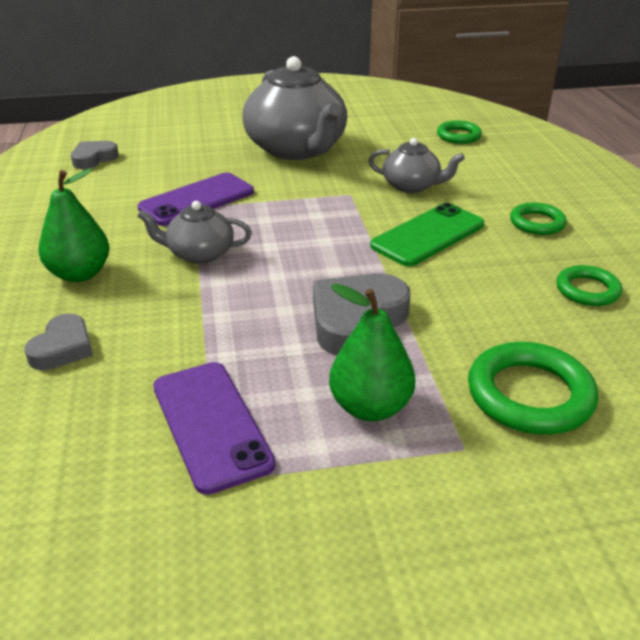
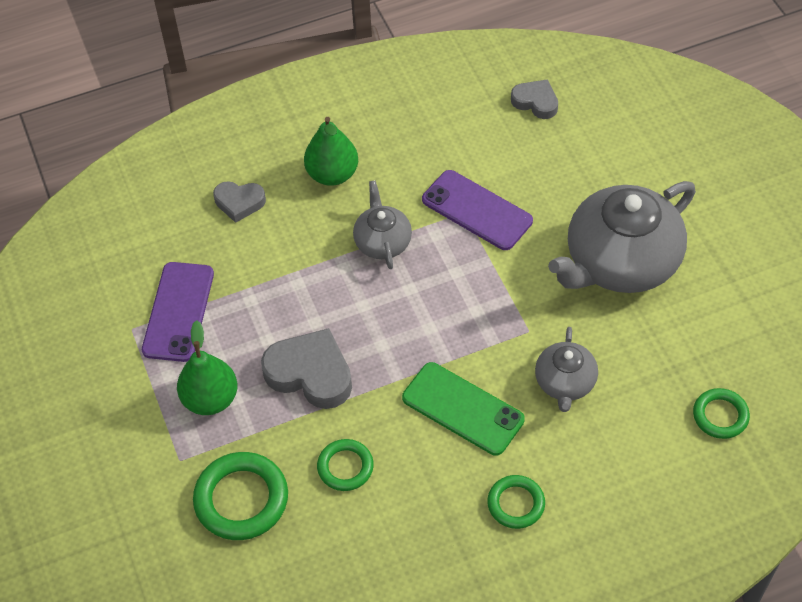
camera: 80 degrees right, 20 degrees up
purple phone [153,362,275,495] -> purple phone turned 45 degrees counterclockwise [142,262,214,362]
green ring [556,265,622,306] -> green ring moved to [317,439,374,491]

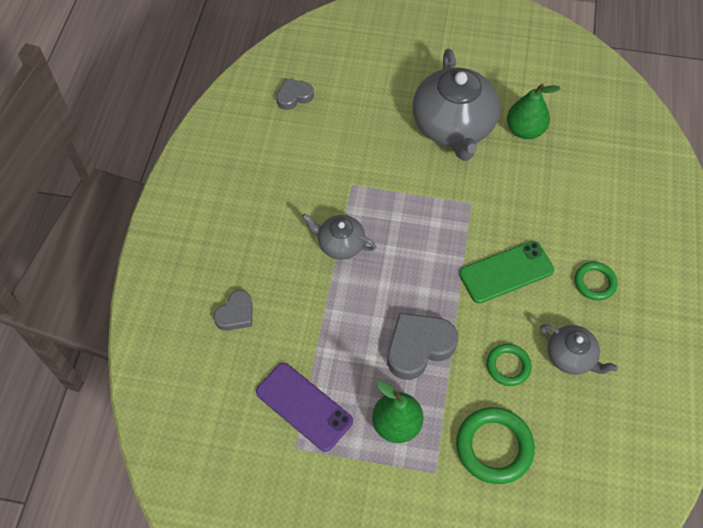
camera: 60 degrees left, 5 degrees up
green pear [304,117,358,186] -> green pear moved to [507,84,561,139]
purple phone [422,170,533,250] -> none
grey teapot [535,327,598,412] -> grey teapot moved to [540,324,618,375]
green ring [693,388,750,439] -> none

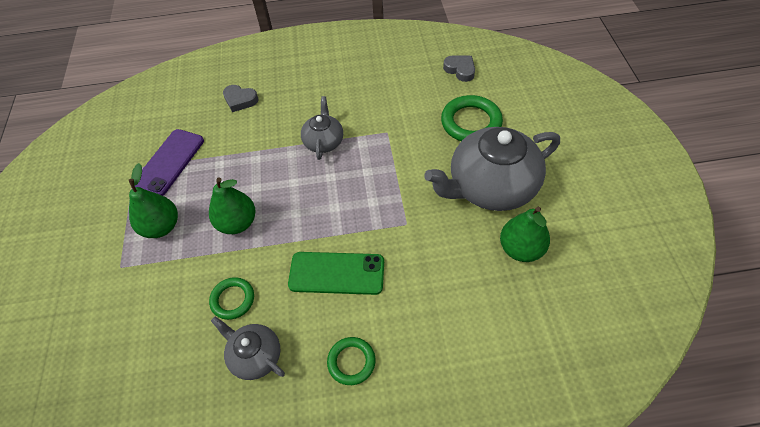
camera: 75 degrees right, 5 degrees down
grey heart [387,313,458,380] -> green pear [209,178,256,234]
green ring [456,407,535,484] -> green ring moved to [441,95,503,141]
green phone [459,241,554,304] -> green phone turned 45 degrees counterclockwise [288,252,384,295]
grey teapot [540,324,618,375] -> grey teapot turned 105 degrees clockwise [211,317,285,380]

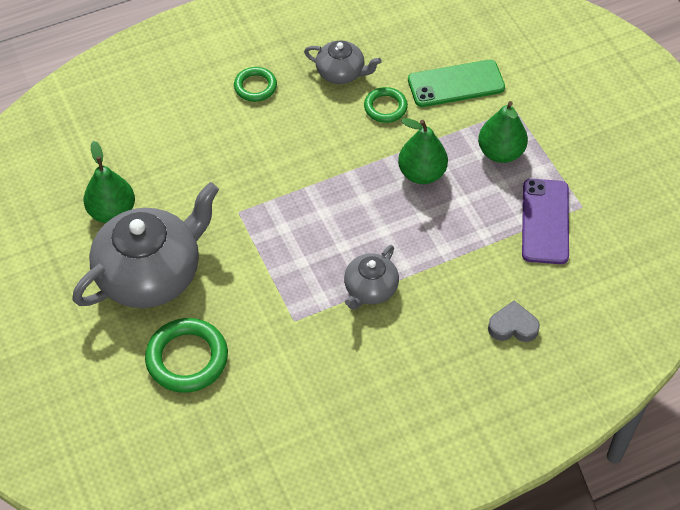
camera: 160 degrees right, 0 degrees up
green phone [288,252,384,295] -> green phone moved to [408,60,505,107]
grey teapot [301,96,343,160] -> grey teapot turned 45 degrees clockwise [344,245,399,310]
grey heart [443,55,475,82] -> none

